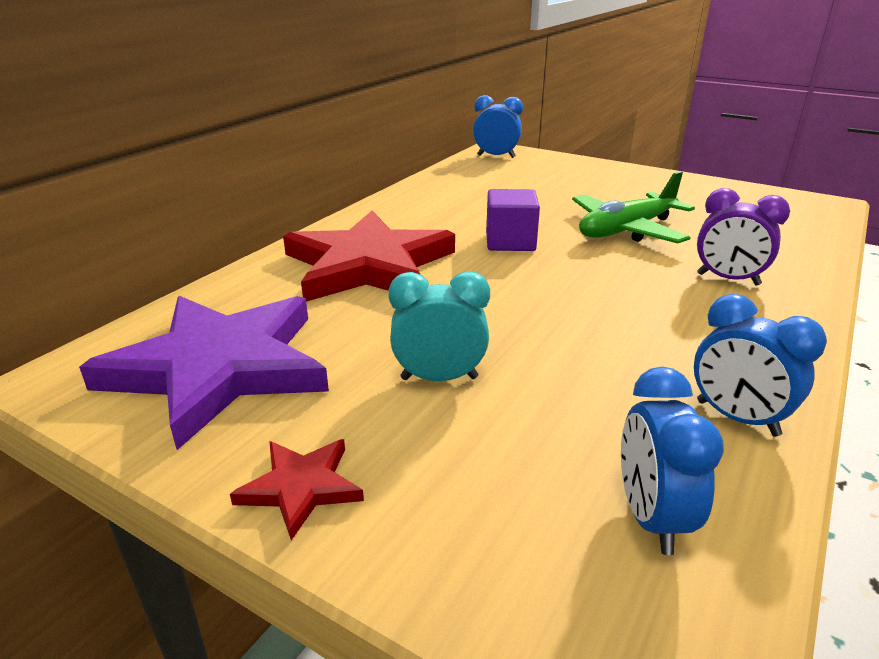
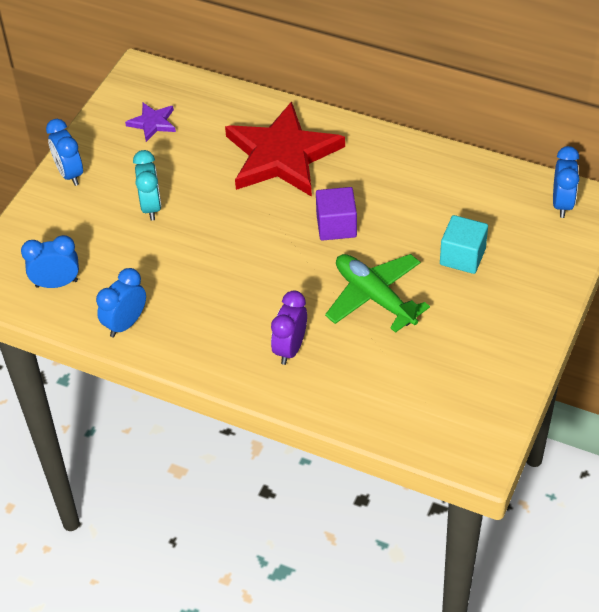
camera: 85 degrees right, 20 degrees up
purple star [79,296,329,450] -> purple star [125,103,176,142], size x0.43
red star [230,439,364,540] -> blue clock [46,119,83,186]
none -> turquoise cube [440,215,488,274]

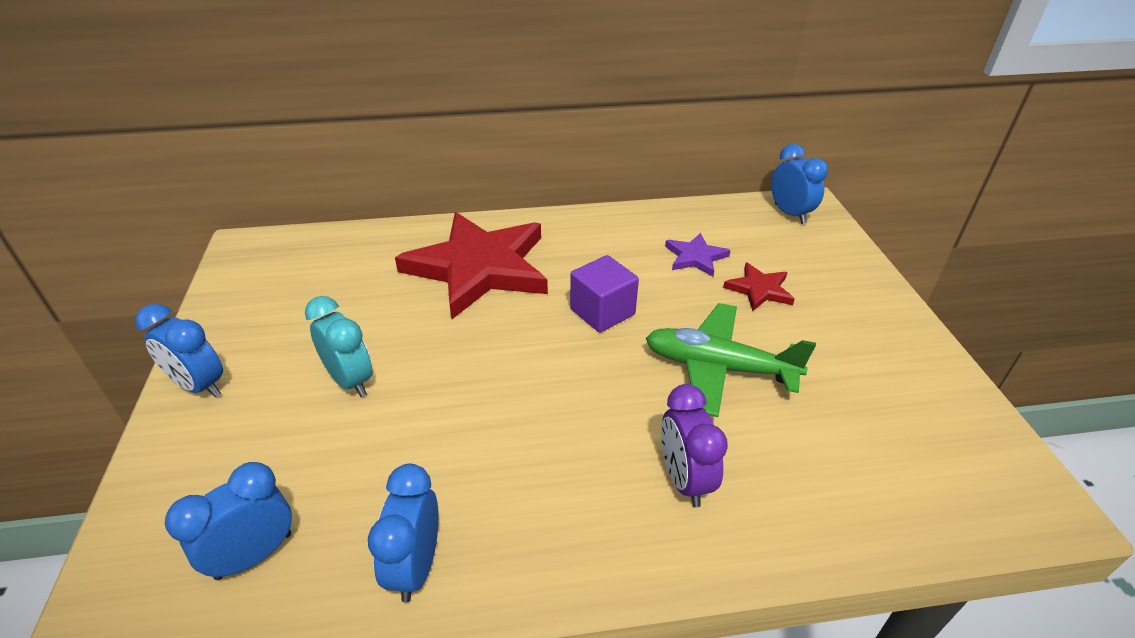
camera: 35 degrees left, 10 degrees down
purple star [125,103,176,142] -> purple star moved to [665,233,731,277]
turquoise cube [440,215,488,274] -> red star [723,262,795,311]

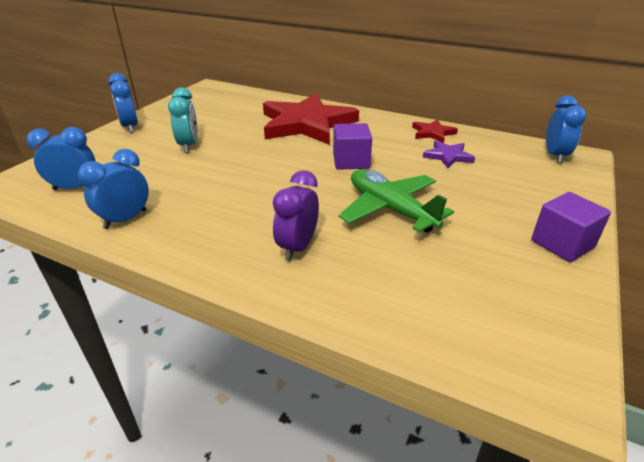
camera: 35 degrees right, 5 degrees down
red star [723,262,795,311] -> red star moved to [412,119,458,143]
none -> purple cube [531,192,611,262]

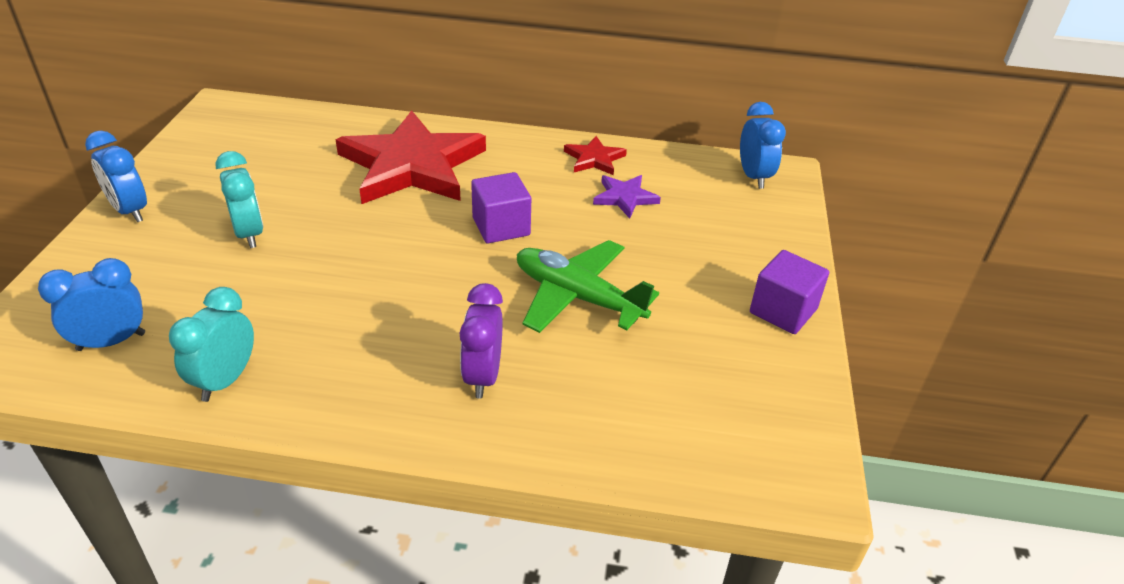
camera: 20 degrees left, 5 degrees up
blue clock [78,149,149,229] -> turquoise clock [169,287,254,402]

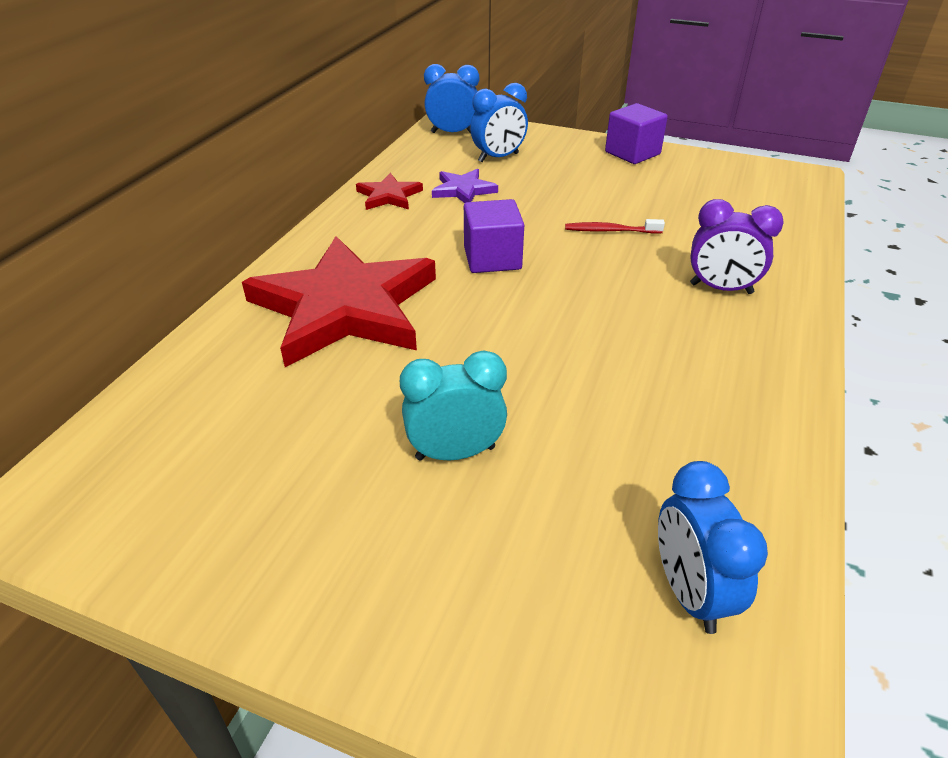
camera: 75 degrees left, 0 degrees up
blue clock [85,131,147,222] -> blue clock moved to [470,83,528,162]
turquoise clock [169,287,254,402] -> none
green plane [517,240,659,333] -> red toothbrush [565,219,665,234]

